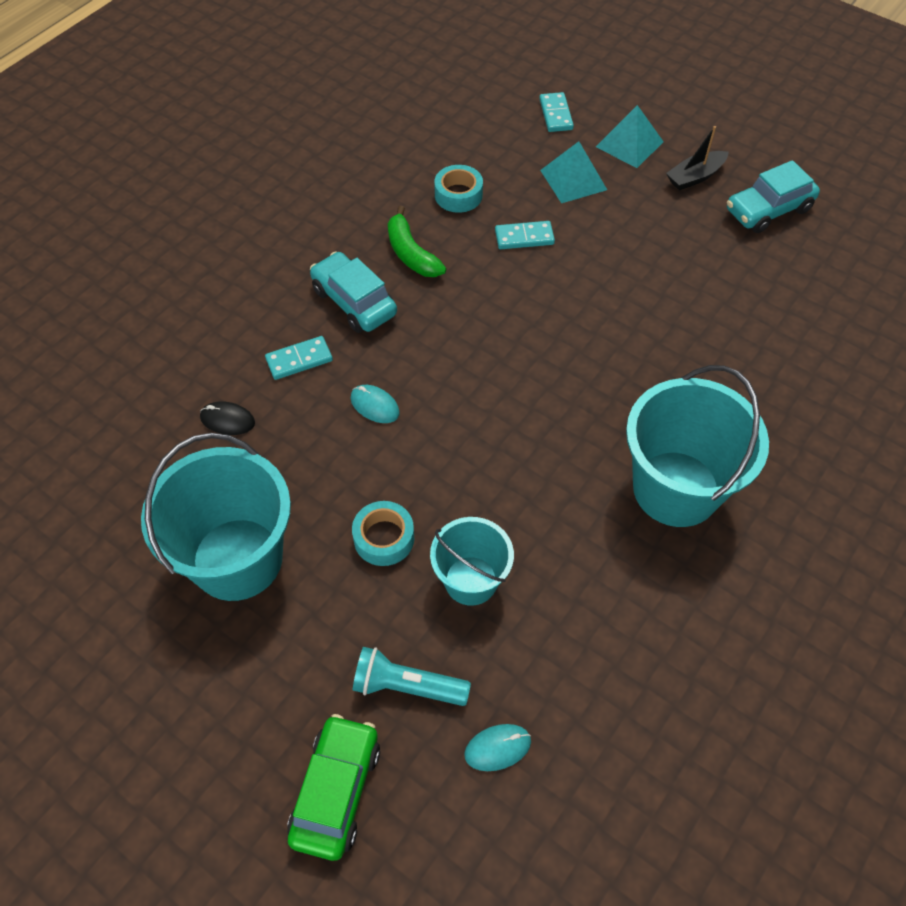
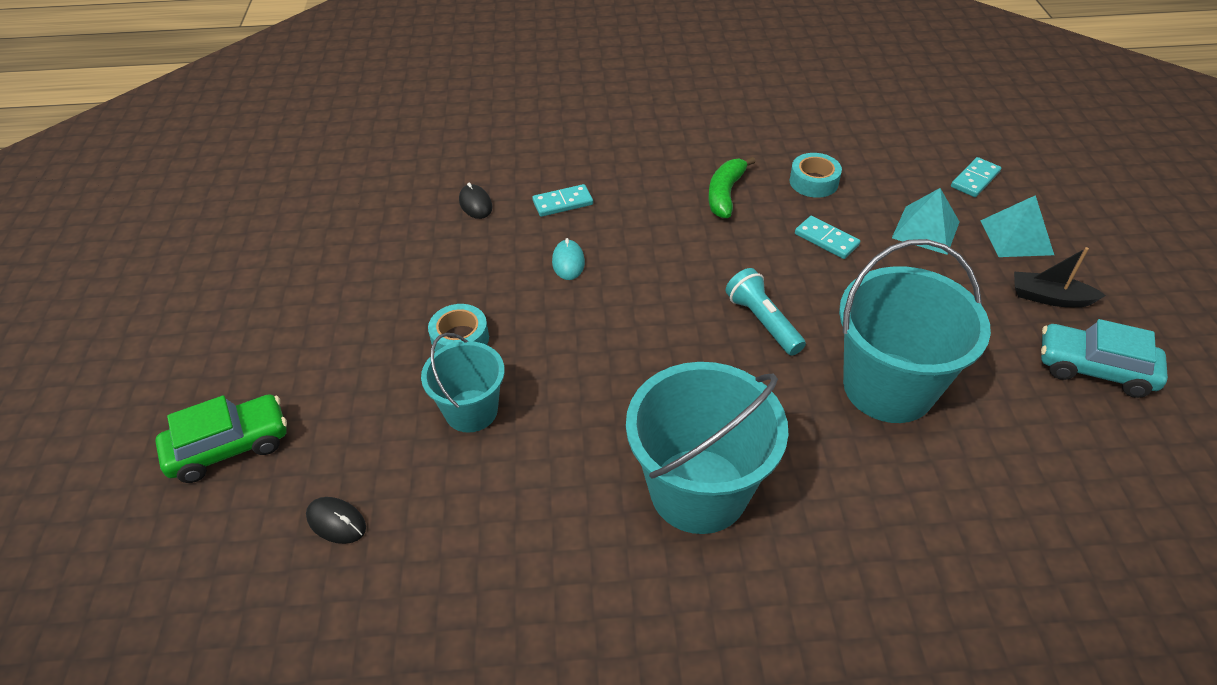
camera: 50 degrees right, 10 degrees down
turquoise bucket [141,433,291,601] -> turquoise bucket moved to [839,239,991,423]
turquoise domino [265,336,333,380] -> turquoise domino turned 45 degrees counterclockwise [532,184,593,217]
turquoise car [310,252,397,333] -> none
turquoise flashlight [353,647,471,706] -> turquoise flashlight moved to [726,268,806,356]
turquoise mouse [464,724,531,771] -> black mouse [306,497,366,544]

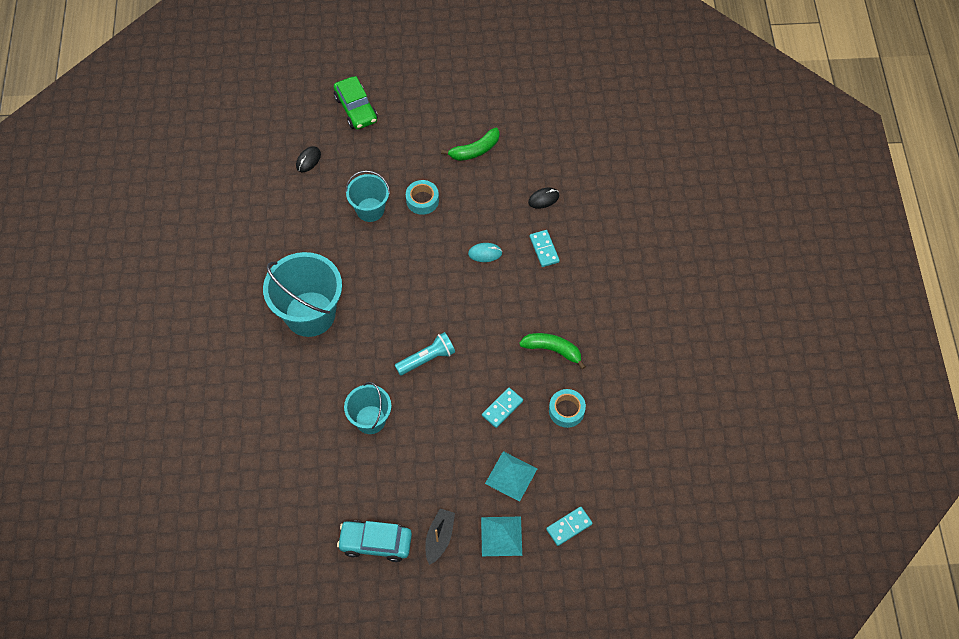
camera: 90 degrees right, 15 degrees up
turquoise bucket [839,239,991,423] -> turquoise bucket [344,382,391,434], size x0.58
turquoise domino [951,157,1001,197] -> turquoise domino turned 75 degrees counterclockwise [546,507,593,546]
turquoise car [1041,319,1168,398] -> turquoise car turned 105 degrees counterclockwise [337,520,412,562]
none -> green banana [441,128,500,161]

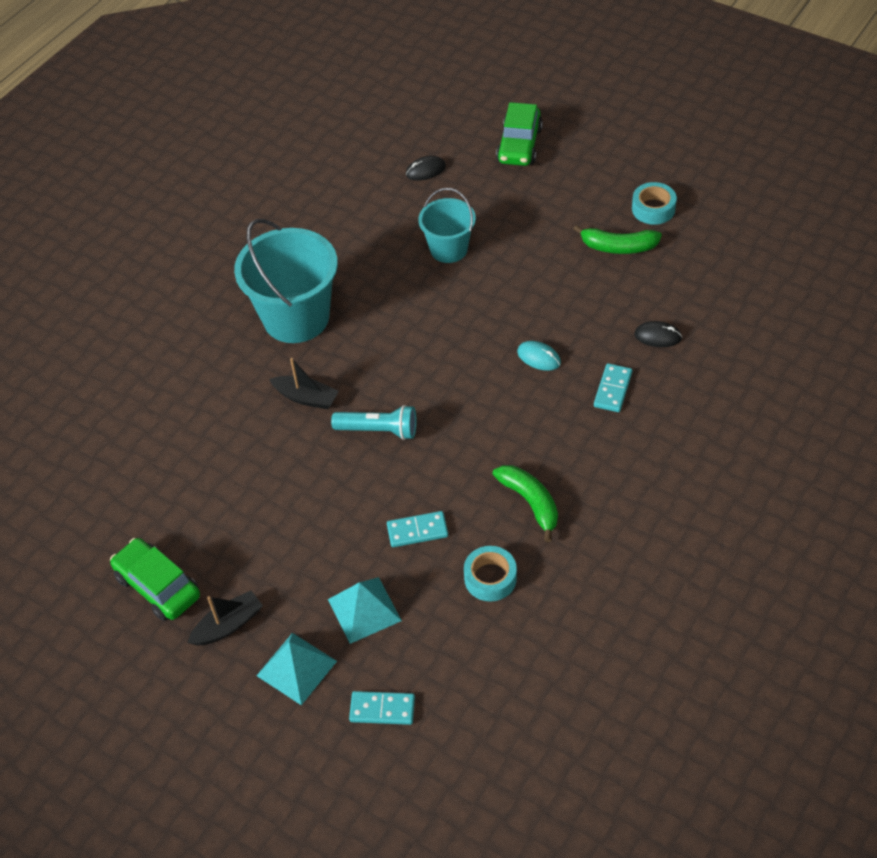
camera: 40 degrees right, 10 degrees down
turquoise car [337,520,412,562] -> green car [110,538,200,621]
turquoise bucket [344,382,391,434] -> none
turquoise tape [406,180,439,215] -> turquoise tape moved to [632,182,677,225]
none -> black boat [269,358,339,409]

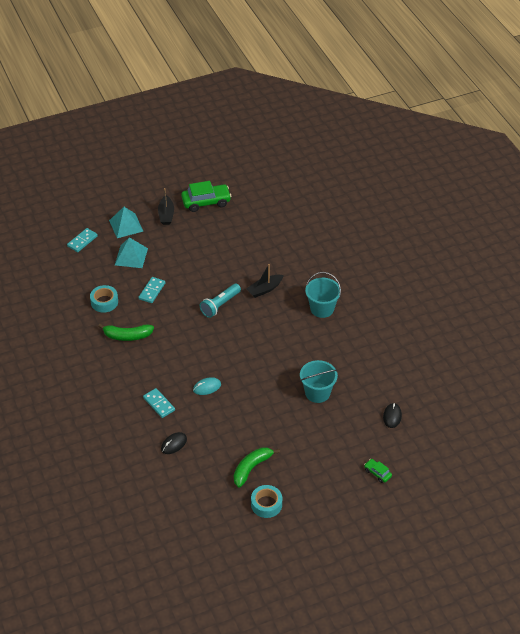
camera: 120 degrees right, 5 degrees down
turquoise bucket [234,219,338,343] -> turquoise bucket [305,272,341,318], size x0.58
green car [496,102,543,166] -> green car [364,459,392,483], size x0.50

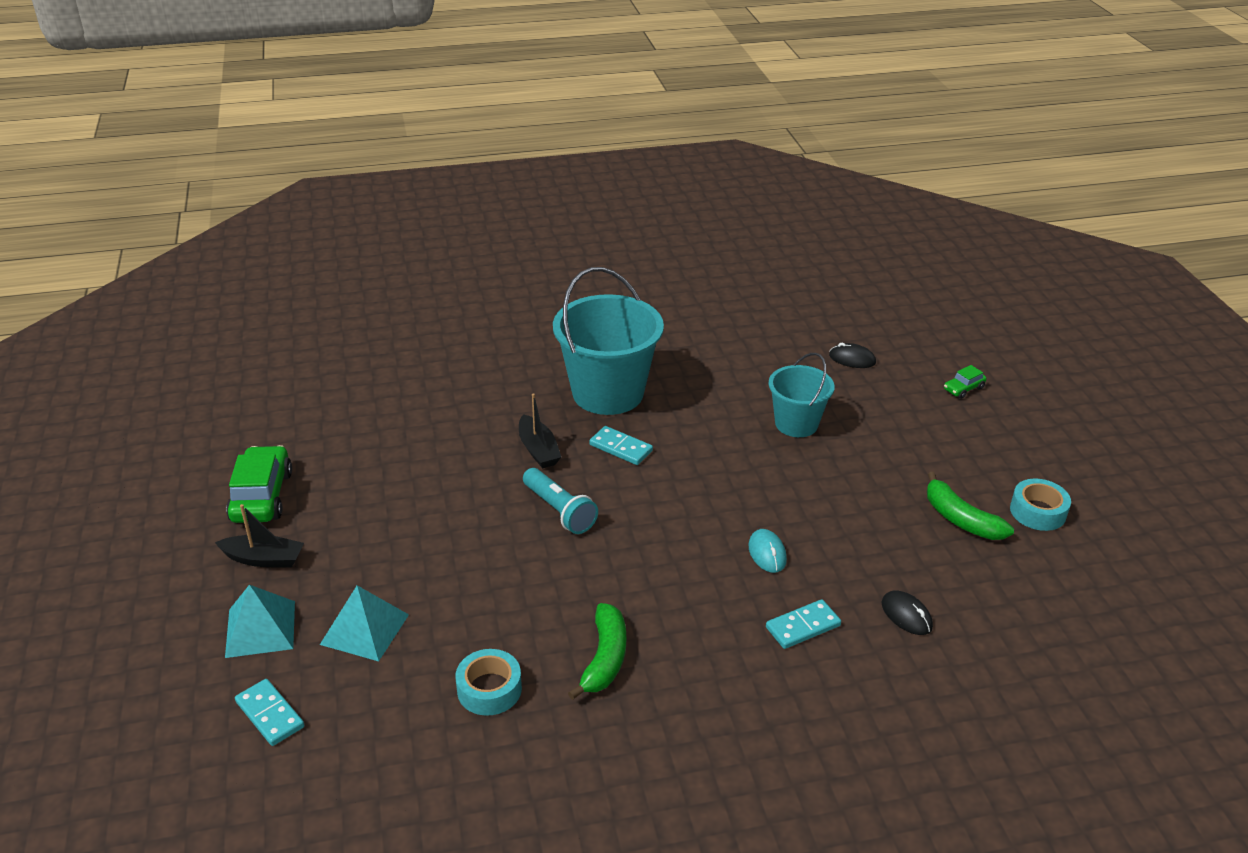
camera: 80 degrees left, 10 degrees down
turquoise domino [139,277,165,303] -> turquoise domino moved to [589,426,653,465]
turquoise bucket [305,272,341,318] -> turquoise bucket [553,267,664,415], size x1.71

